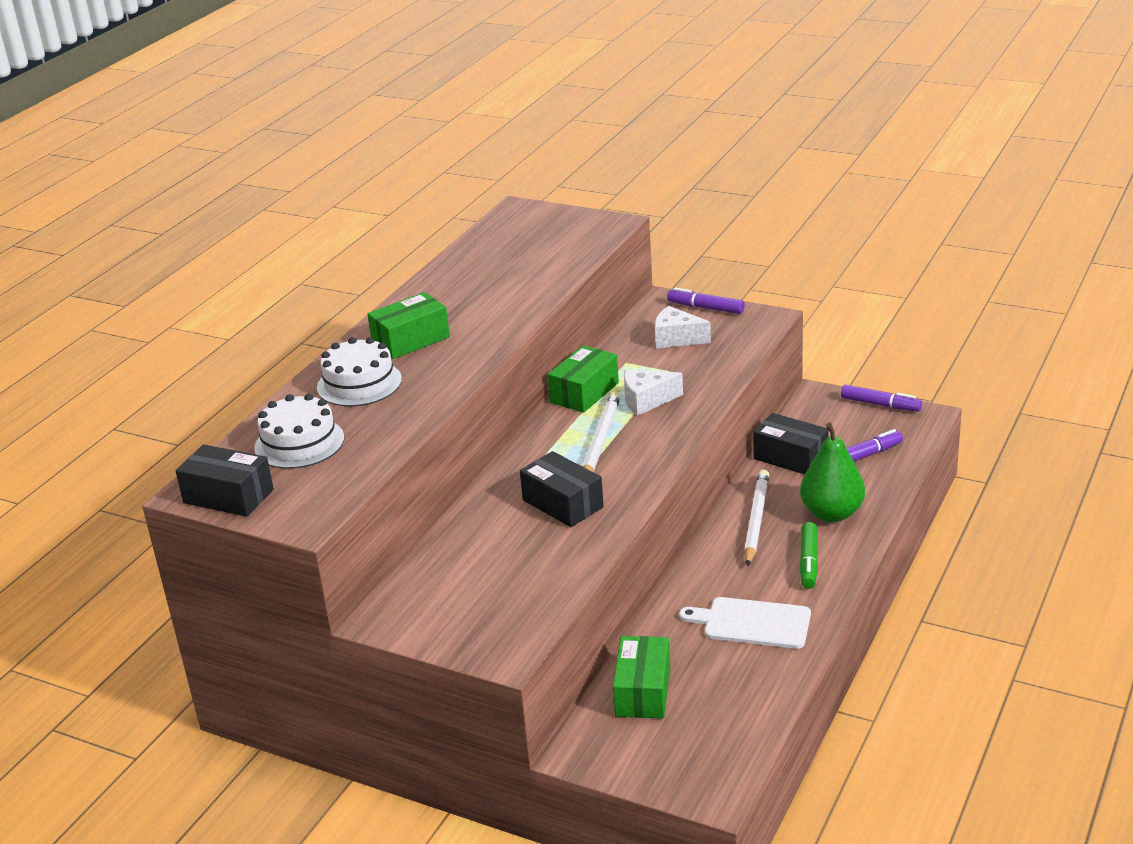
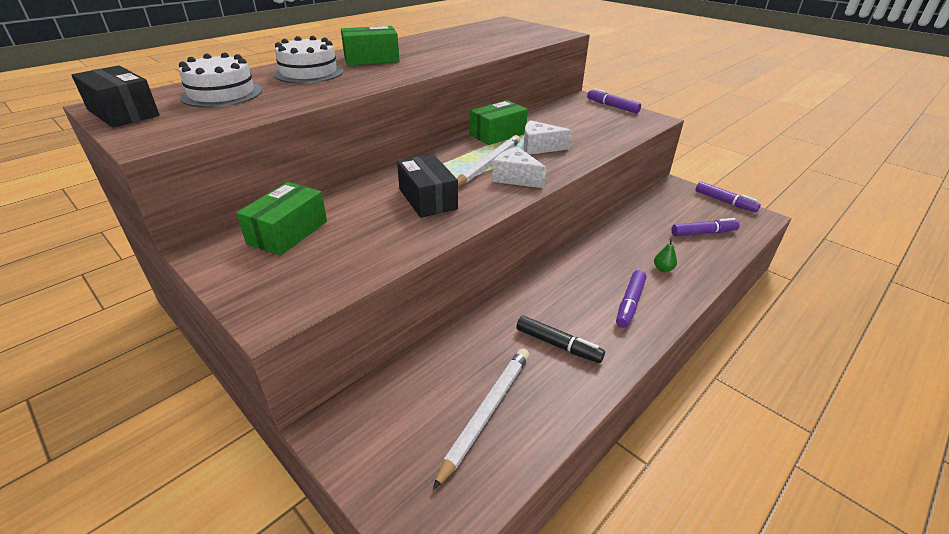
camera: 15 degrees right, 5 degrees up
green box [613,636,670,718] -> green box moved to [236,182,327,256]
white cheese [655,306,711,348] -> white cheese moved to [492,147,546,188]
white cutting board [679,597,811,649] -> black marker [516,316,605,363]
white pencil [744,470,769,567] -> white pencil moved to [433,348,529,490]
black box [753,413,829,475] -> none
green marker [799,522,818,589] -> purple marker [616,270,647,328]
green pear [800,423,865,522] -> green pear [654,239,677,272], size x0.40

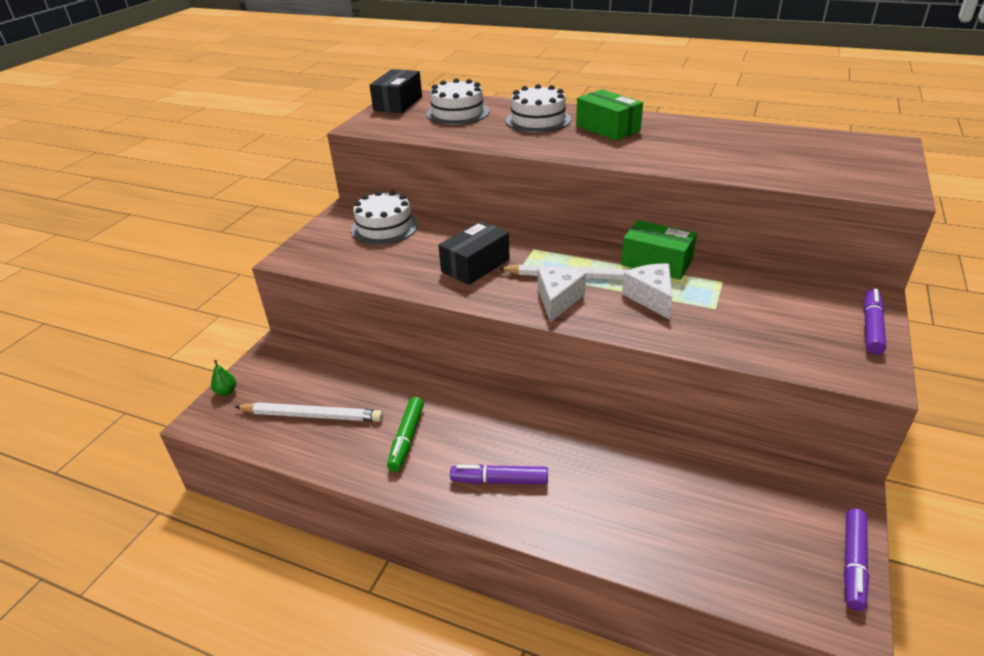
camera: 70 degrees right, 0 degrees up
green box [236,182,327,256] -> white cake [351,191,418,245]
black marker [516,316,605,363] -> green marker [387,397,424,472]
green pear [654,239,677,272] -> green pear moved to [211,360,236,396]
purple marker [672,218,740,236] -> none

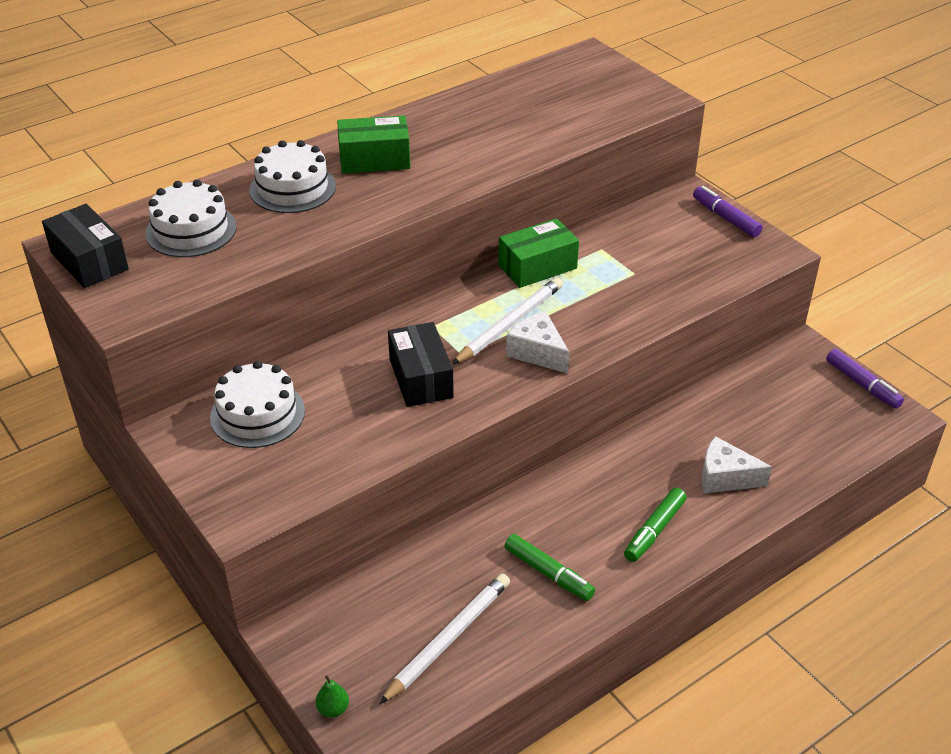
camera: 60 degrees left, 5 degrees up
purple marker [450,464,548,485] -> green marker [624,488,687,562]
white cheese [622,264,672,319] -> white cheese moved to [702,436,772,493]

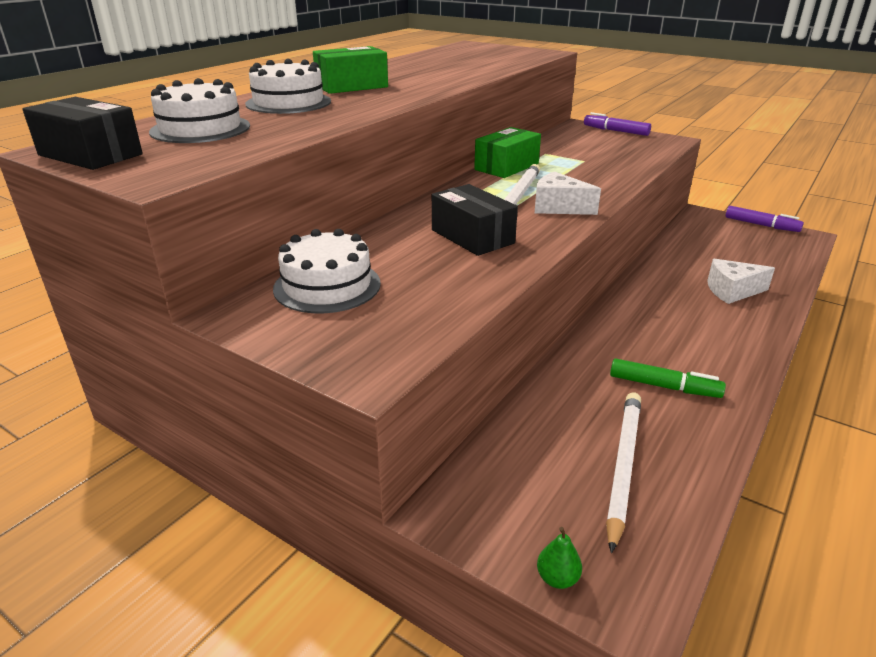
camera: 20 degrees left, 10 degrees down
green marker [624,488,687,562] -> none

